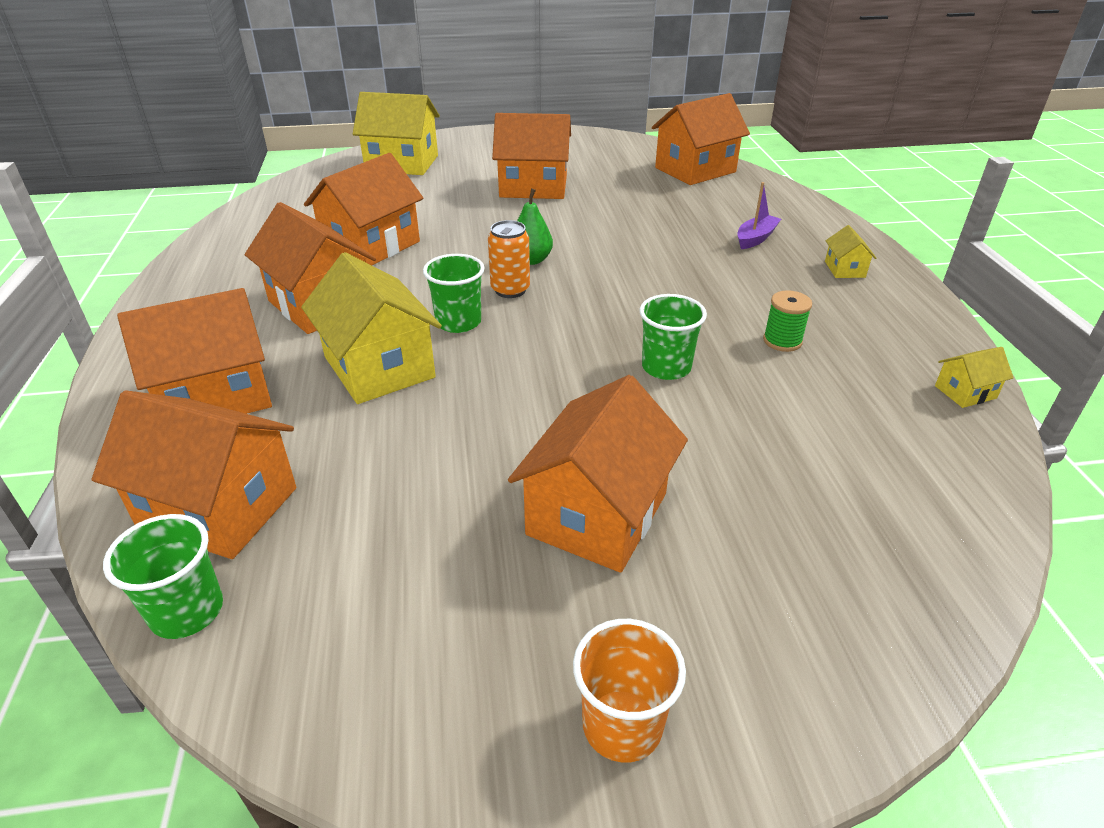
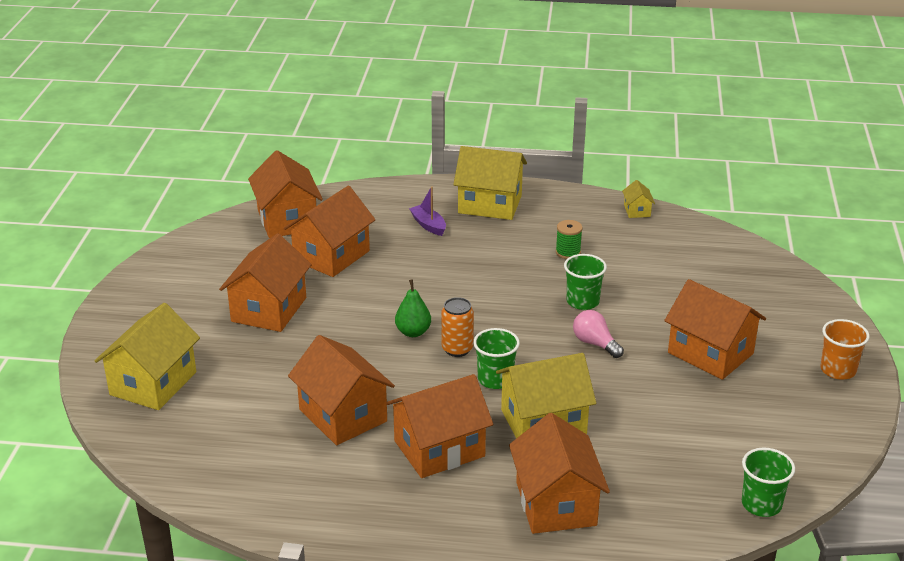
camera: 75 degrees left, 5 degrees down
orange house [92,390,296,559] -> orange house moved to [284,186,375,277]
yellow house [825,225,876,278] -> yellow house [453,146,527,220], size x2.22
none -> pink light bulb [573,310,624,358]

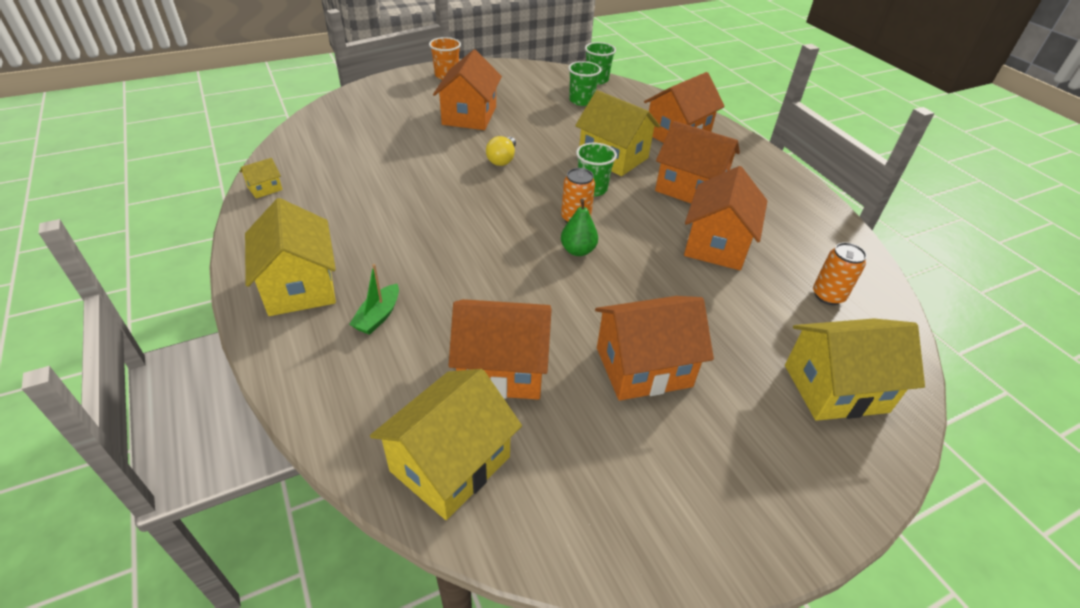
camera: 125 degrees left, 10 degrees up
orange house [248,150,323,238] -> yellow house [370,369,522,520]
purple boat [409,186,446,236] -> green boat [349,264,399,335]
green spool [556,220,582,259] -> none
green cup [564,254,607,310] -> green cup moved to [568,61,601,106]
pink light bulb [573,310,624,358] -> yellow light bulb [486,136,516,166]
none -> orange can [813,242,867,305]

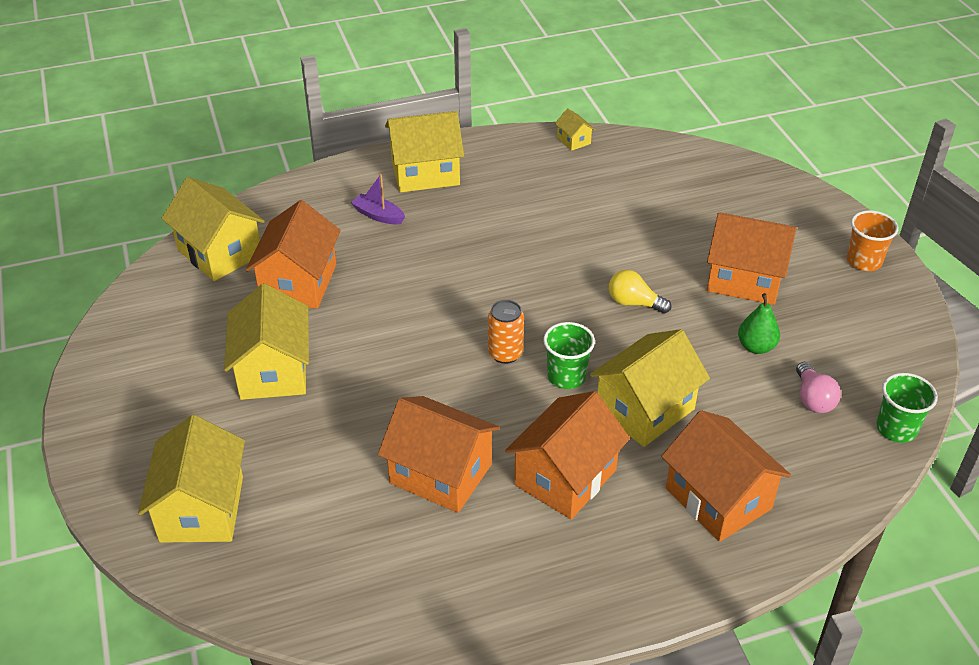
camera: 100 degrees right, 0 degrees up
green boat [349,264,399,335] -> purple boat [351,174,405,225]
green pear [561,199,598,256] -> green pear moved to [738,293,780,354]
green cup [568,61,601,106] -> pink light bulb [796,362,841,413]
orange house [595,296,714,401] -> yellow house [224,283,309,400]
orange can [813,242,867,305] -> none

